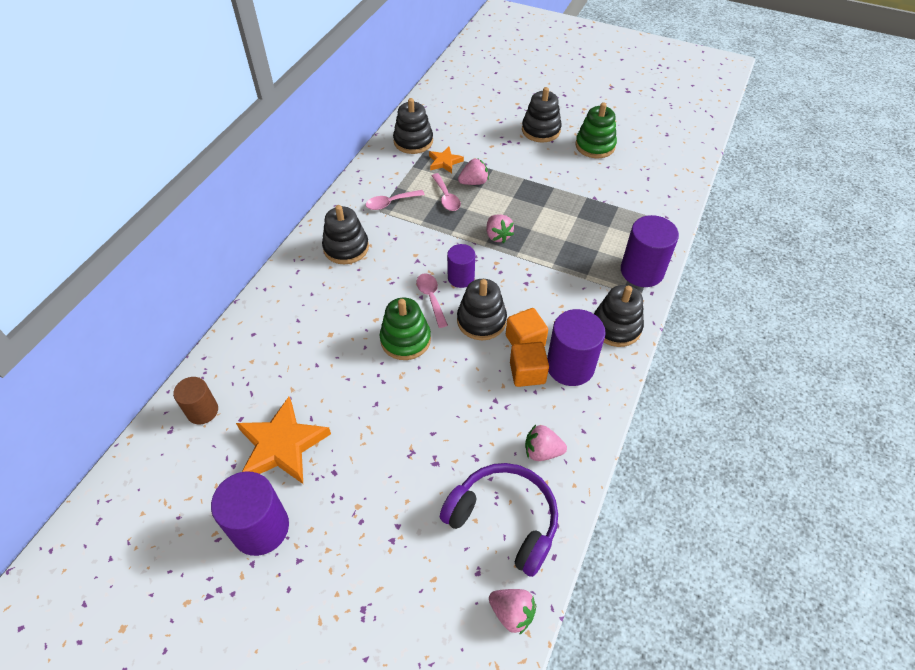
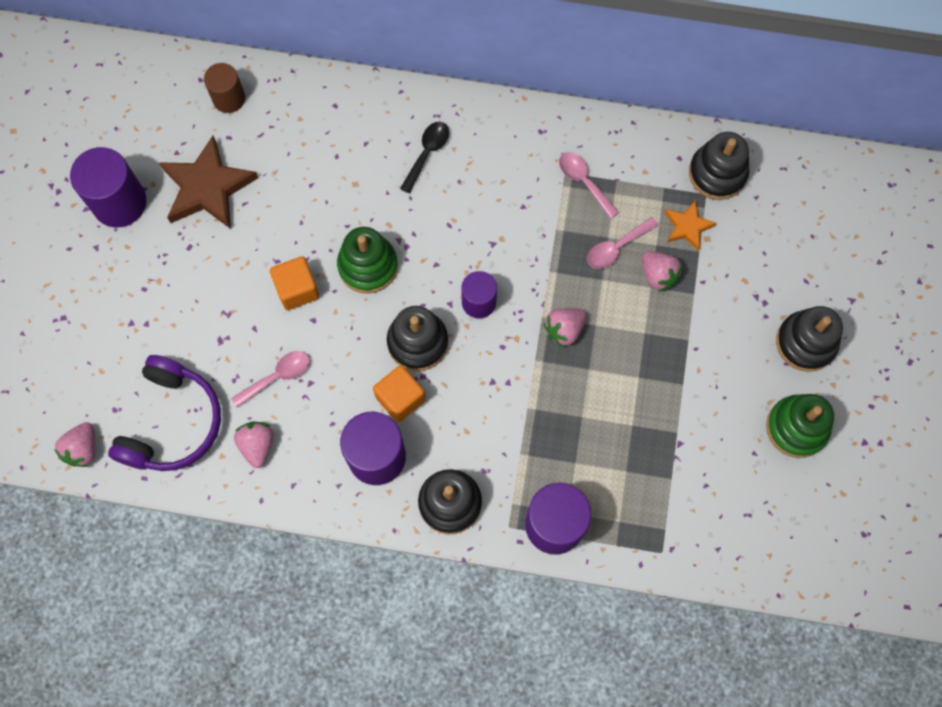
camera: 75 degrees right, 20 degrees up
orange star [236,397,331,484] -> brown star [159,136,258,229]
black stacking toy [322,205,369,264] -> none
pink spoon [416,273,448,328] -> pink spoon moved to [231,351,310,408]
orange cube [510,342,549,387] -> orange cube moved to [270,256,320,310]
none -> black spoon [400,122,449,193]

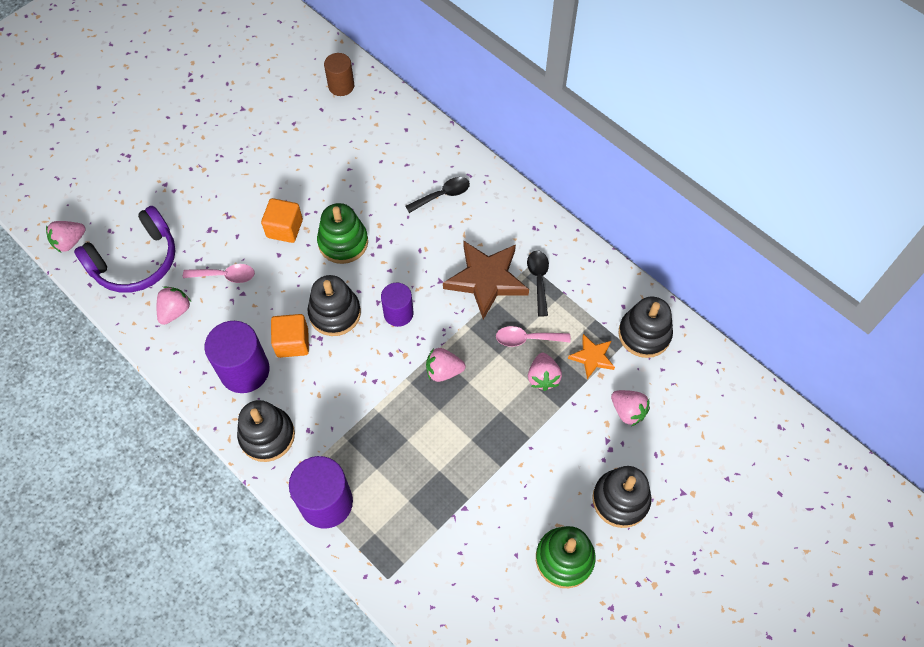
camera: 35 degrees right, 10 degrees down
purple cylinder [70,147,146,227] -> none
brown star [159,136,258,229] -> brown star moved to [443,241,529,320]
pink spoon [559,152,620,219] -> black spoon [527,250,549,317]
none -> pink strawberry [611,390,650,426]

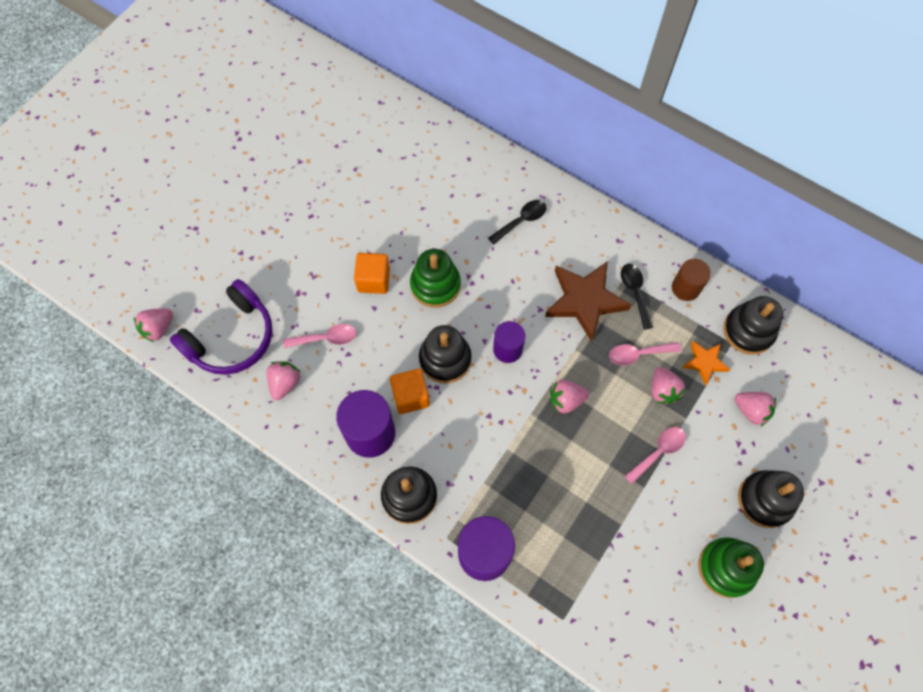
camera: 10 degrees left, 5 degrees up
brown cylinder [324,53,354,96] -> brown cylinder moved to [672,259,711,301]
none -> pink spoon [624,427,686,484]

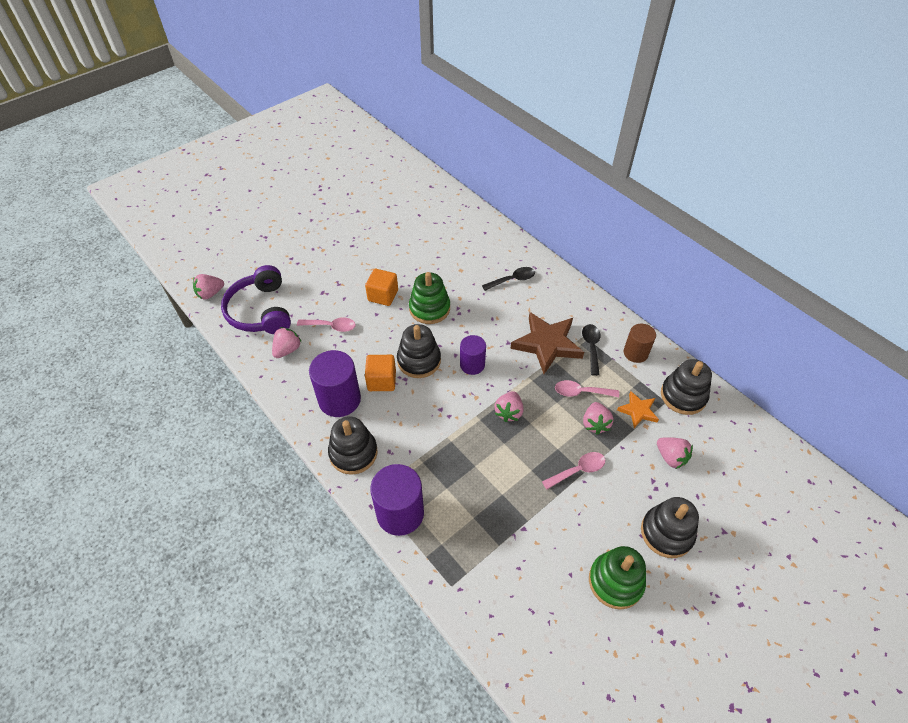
camera: 15 degrees right, 15 degrees down
purple headphones [170,279,272,375] -> purple headphones turned 105 degrees clockwise [221,265,291,334]
pink strawberry [550,380,589,414] -> pink strawberry turned 75 degrees counterclockwise [495,391,523,422]

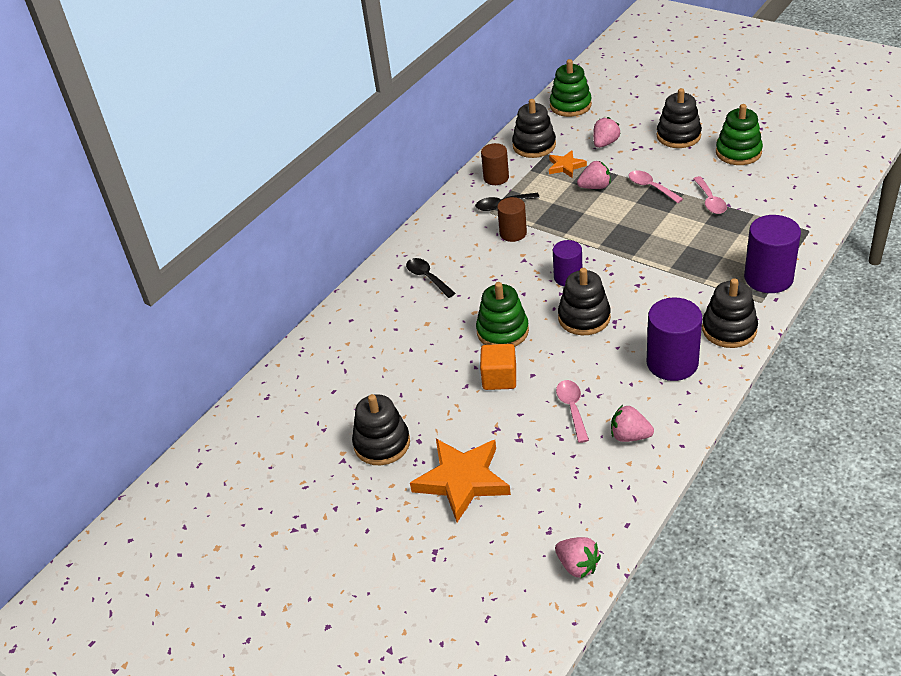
camera: 100 degrees left, 10 degrees down
purple headphones [221,265,291,334] -> none
orange cube [365,355,396,391] -> none
pink strawberry [495,391,523,422] -> none
brown star [511,312,584,374] -> brown cylinder [497,197,527,242]
pink spoon [555,380,619,397] -> pink spoon moved to [693,176,727,214]
none -> black stacking toy [352,394,410,465]
none -> orange star [410,439,511,522]
none -> green stacking toy [550,59,592,117]

